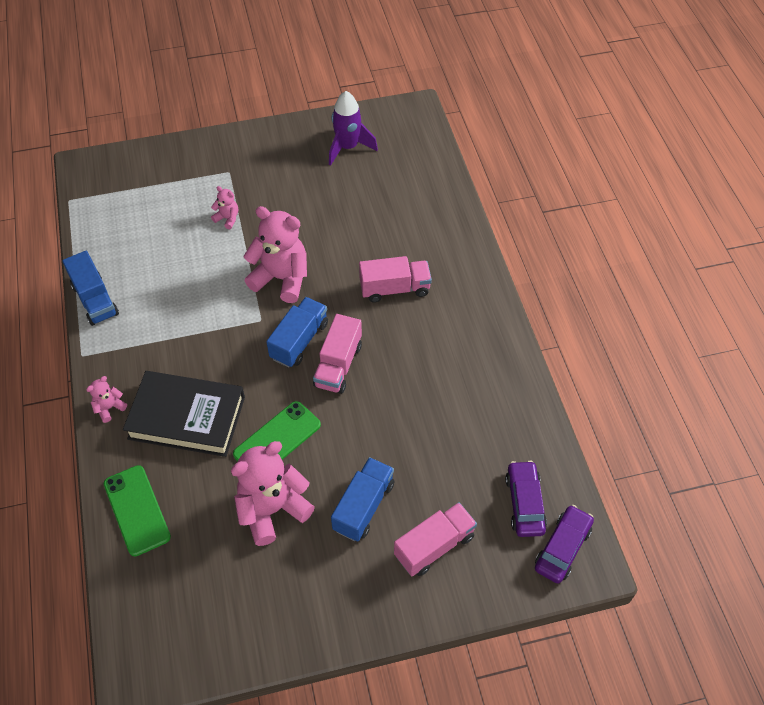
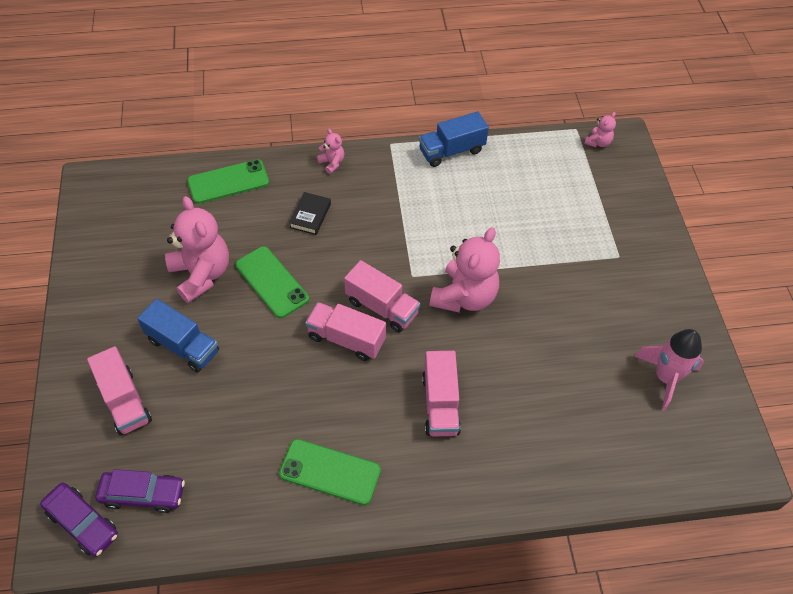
camera: 95 degrees right, 0 degrees up
black book [123,371,245,457] -> black book [289,192,331,235], size x0.45
pink teddy bear [211,186,238,229] -> pink teddy bear moved to [584,112,616,147]
blue truck [266,297,328,368] -> pink truck [344,260,420,333]
purple rocket [329,91,378,166] -> pink rocket [634,329,704,411]
none -> green phone [279,439,381,505]

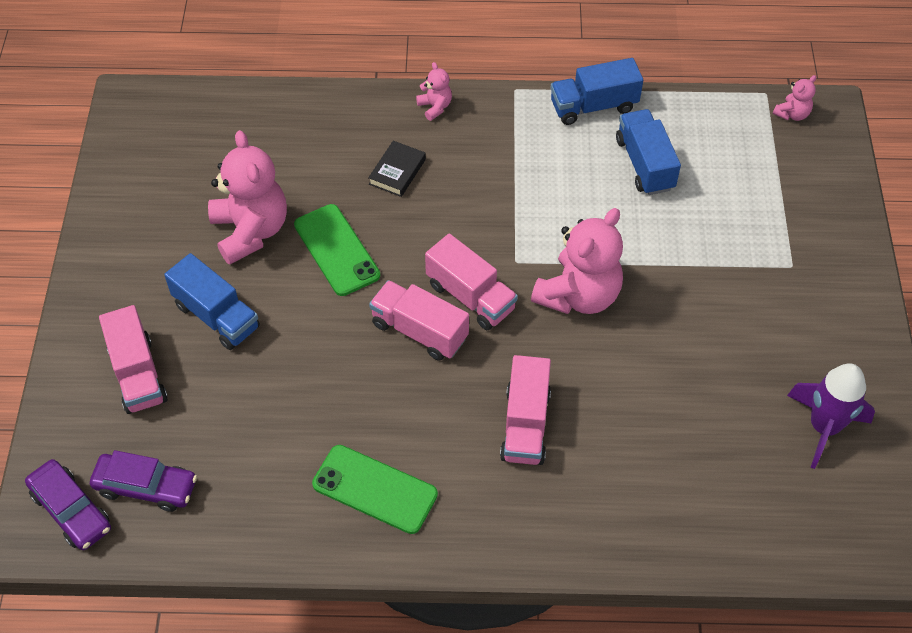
camera: 10 degrees right, 0 degrees up
green phone [187,159,269,204] -> none
pink rocket [634,329,704,411] -> purple rocket [787,363,875,469]
none -> blue truck [616,109,681,195]

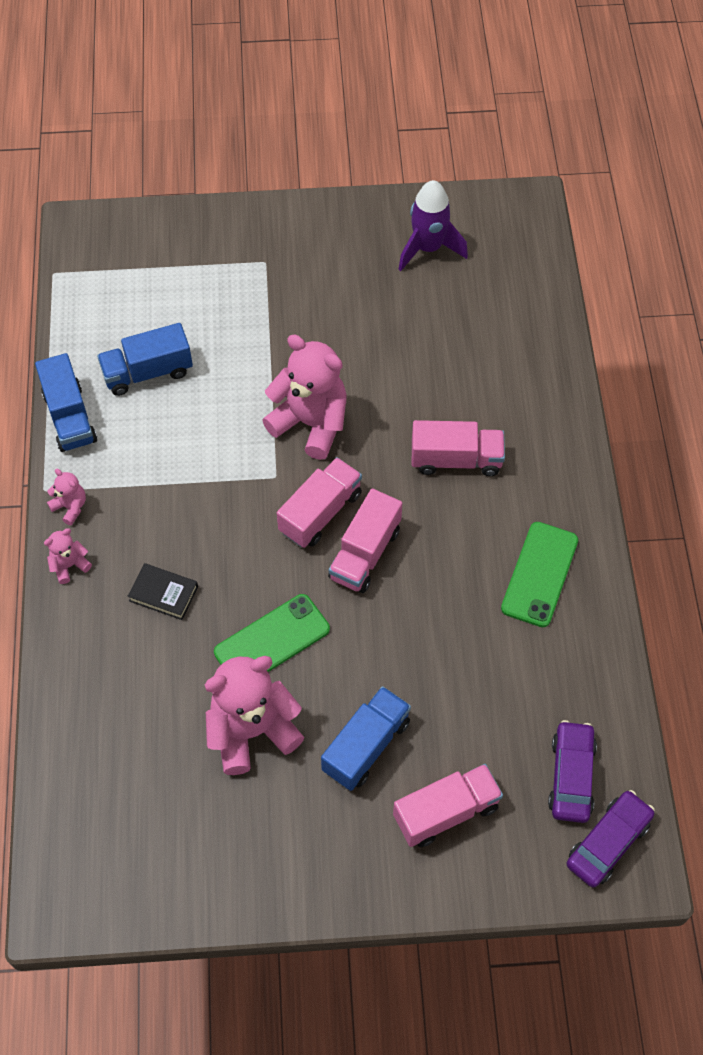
camera: 95 degrees left, 5 degrees up
pink teddy bear [773,75,816,121] -> pink teddy bear moved to [47,469,86,525]

